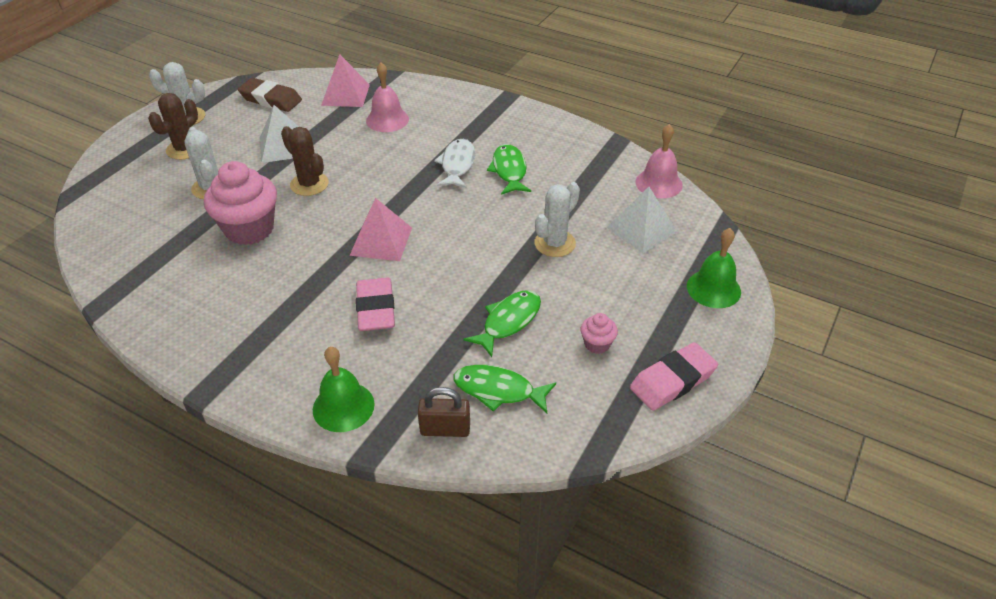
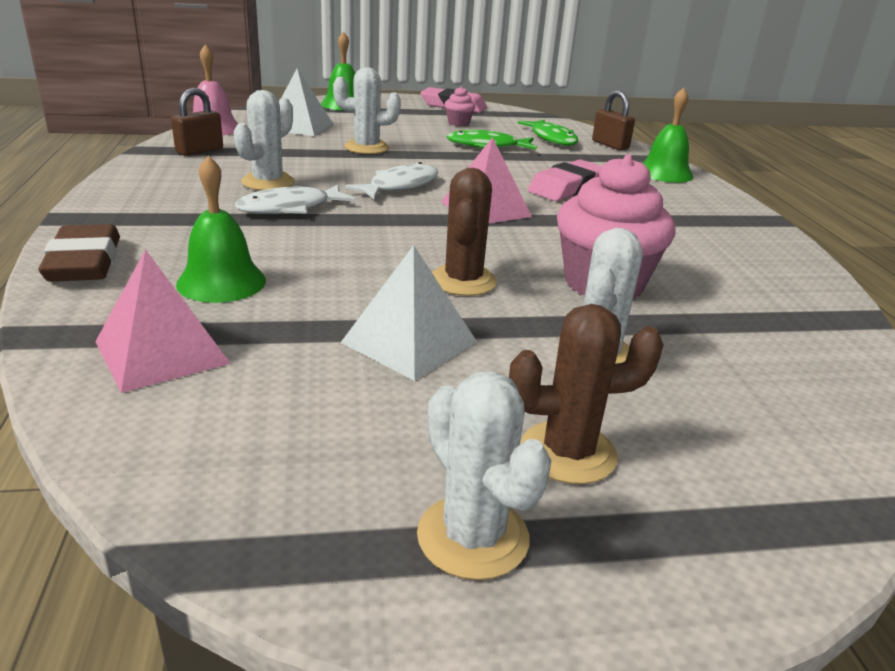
camera: 130 degrees left, 15 degrees down
brown eraser [238,78,302,112] -> brown eraser moved to [38,224,120,282]
pink bell [366,62,409,132] -> green bell [176,155,266,303]
green fish [487,144,531,195] -> white cactus [234,90,295,191]
none -> brown padlock [171,88,223,156]
none -> white fish [345,162,438,199]

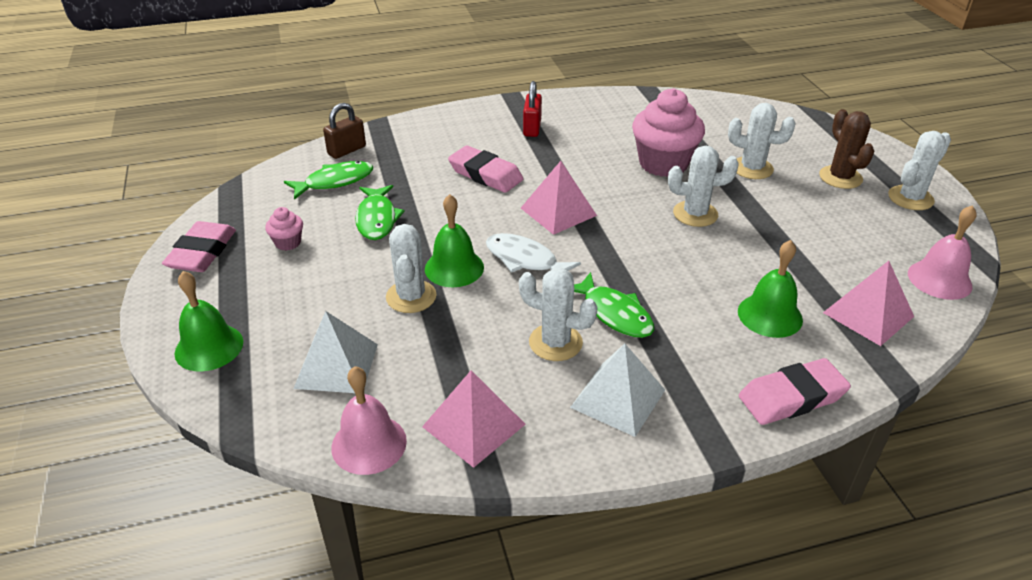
camera: 95 degrees left, 10 degrees up
brown eraser [38,224,120,282] -> pink eraser [739,358,851,425]
brown padlock [171,88,223,156] -> pink pyramid [422,370,526,468]
white fish [235,184,356,214] -> green fish [574,272,654,338]
white pyramid [340,245,477,381] -> white pyramid moved to [570,344,665,437]
brown cactus [432,168,497,296] -> white cactus [668,146,739,227]
green bell [642,88,693,183] -> green bell moved to [425,194,484,287]
none -> red padlock [523,81,542,137]
none -> pink bell [908,205,977,300]

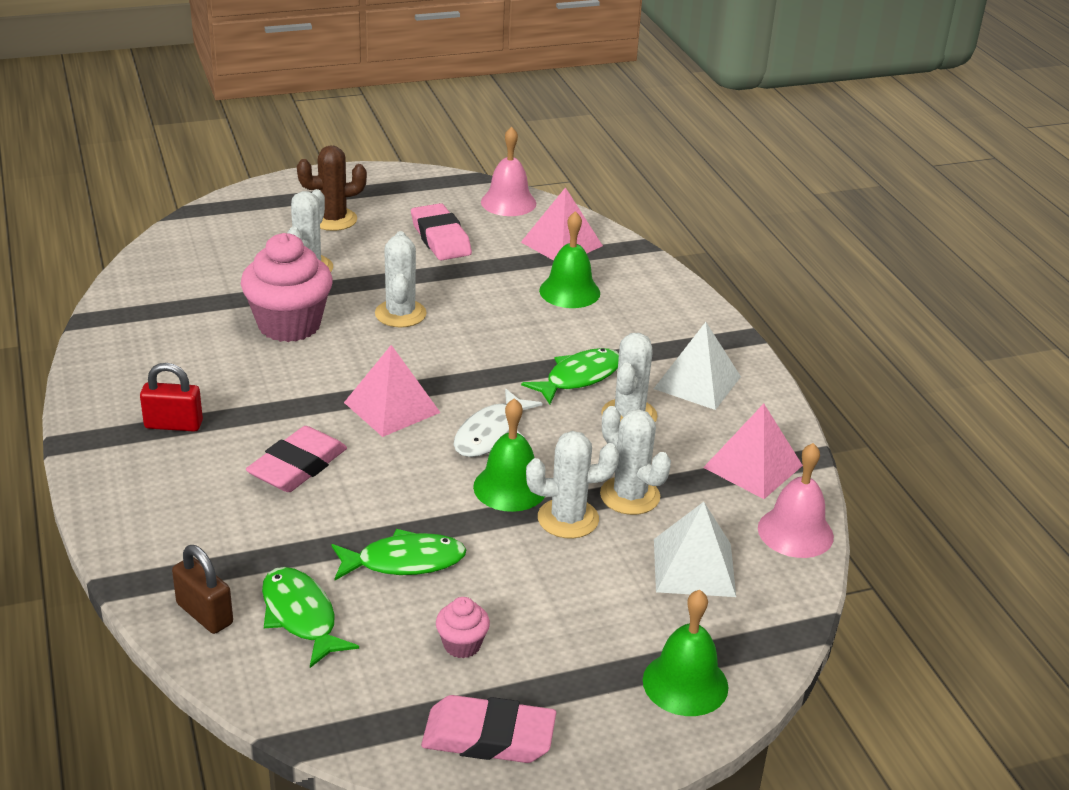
camera: 95 degrees left, 5 degrees down
pink eraser [739,358,851,425] -> pink eraser moved to [411,203,472,260]
white cactus [888,131,951,210] -> white cactus moved to [600,406,671,515]

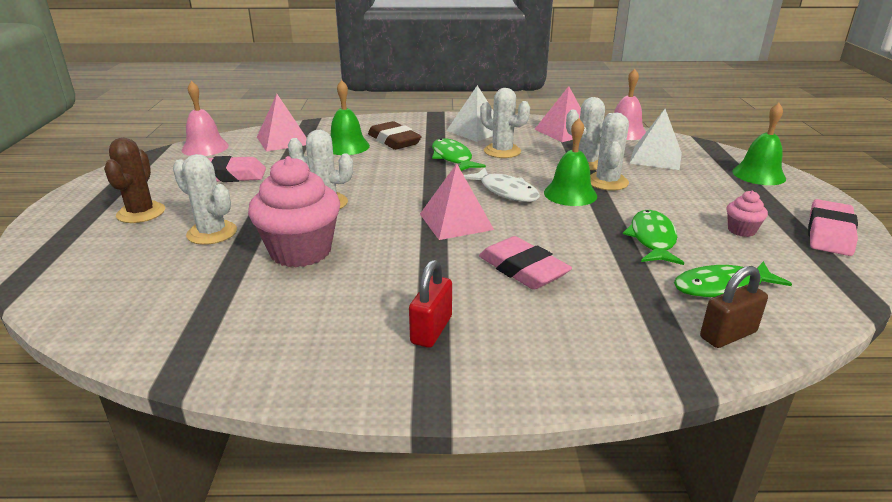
camera: 70 degrees left, 5 degrees down
none -> brown eraser [368,121,422,150]

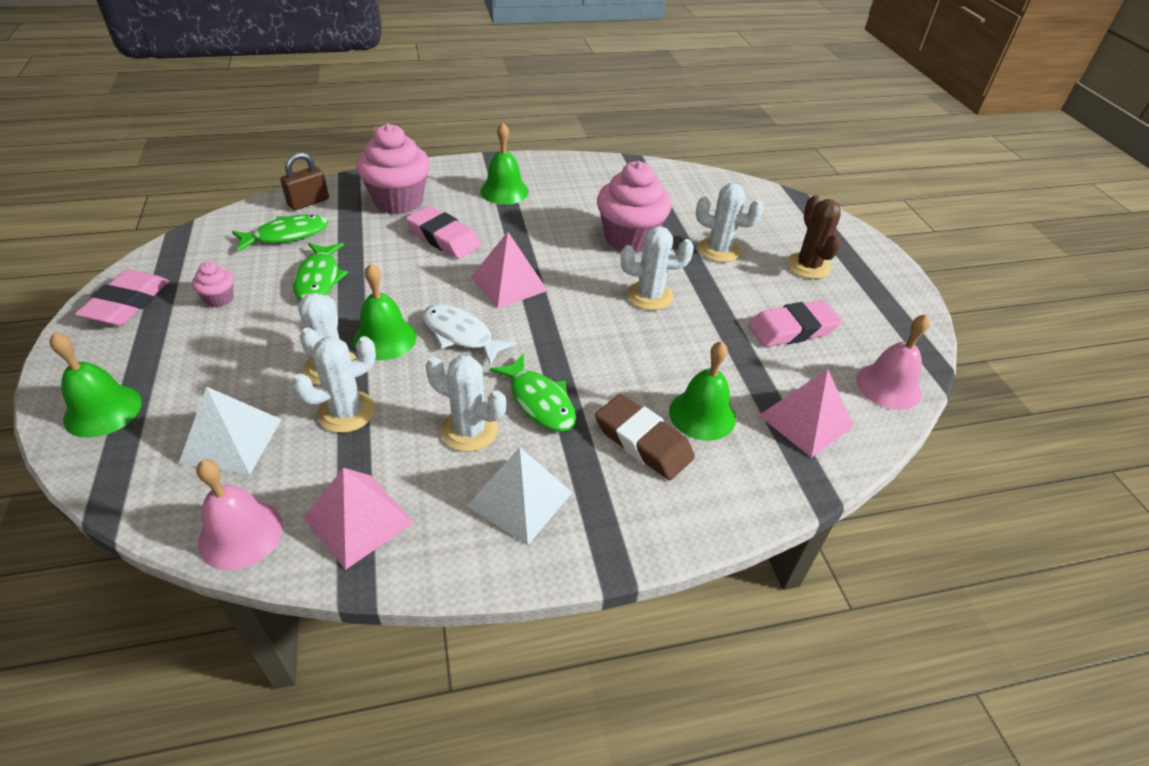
camera: 165 degrees right, 15 degrees up
red padlock [409,260,452,348] -> green bell [480,123,529,205]
none -> pink cupcake [356,123,430,214]

